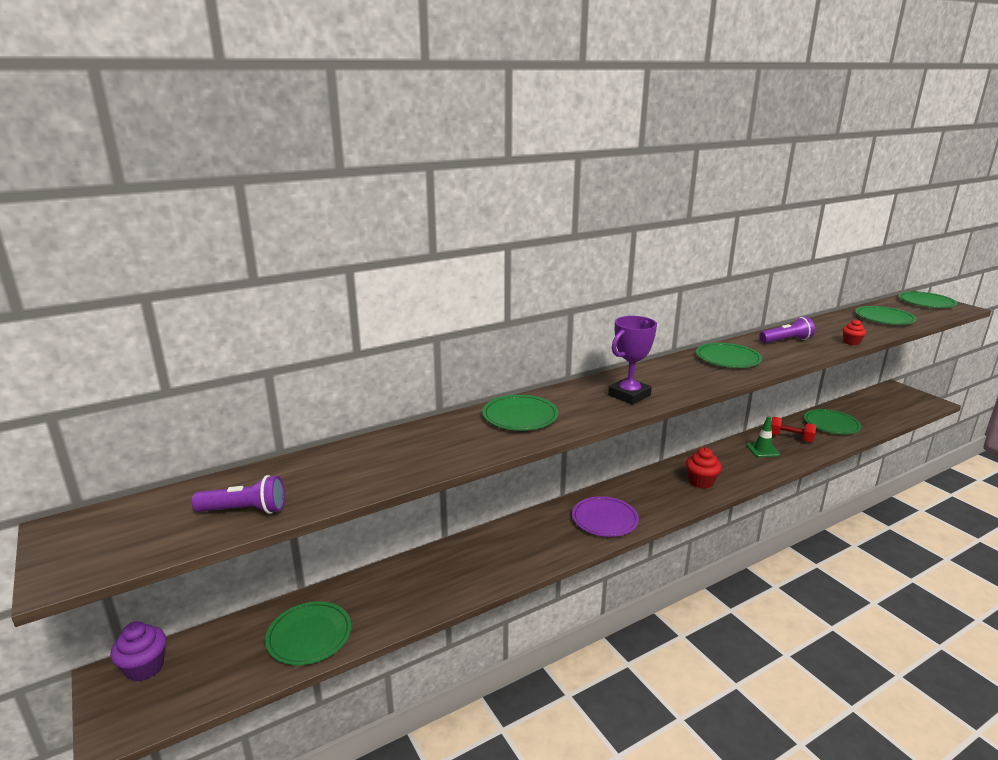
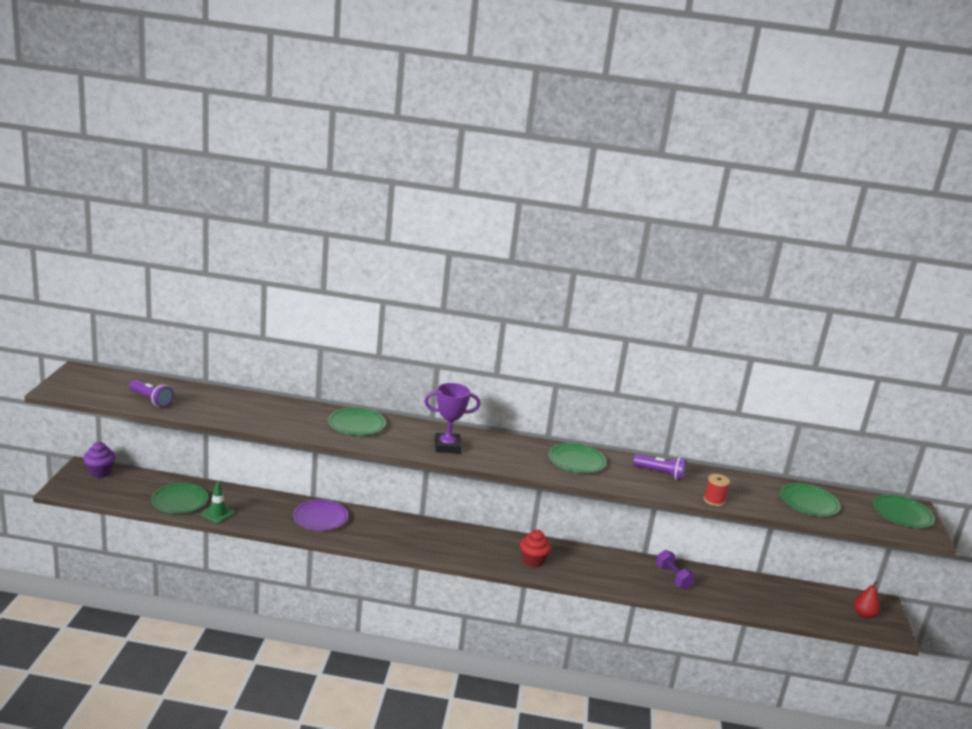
camera: 35 degrees right, 0 degrees up
purple plate [572,496,639,537] -> purple plate moved to [293,499,348,531]
green traffic cone [746,416,780,457] -> green traffic cone moved to [200,482,235,523]
red dumbbell [771,417,816,442] -> purple dumbbell [656,550,695,589]
green plate [804,409,861,435] -> none
red cupcake [843,319,866,345] -> red spool [704,474,730,506]
none -> red pear [854,581,880,619]

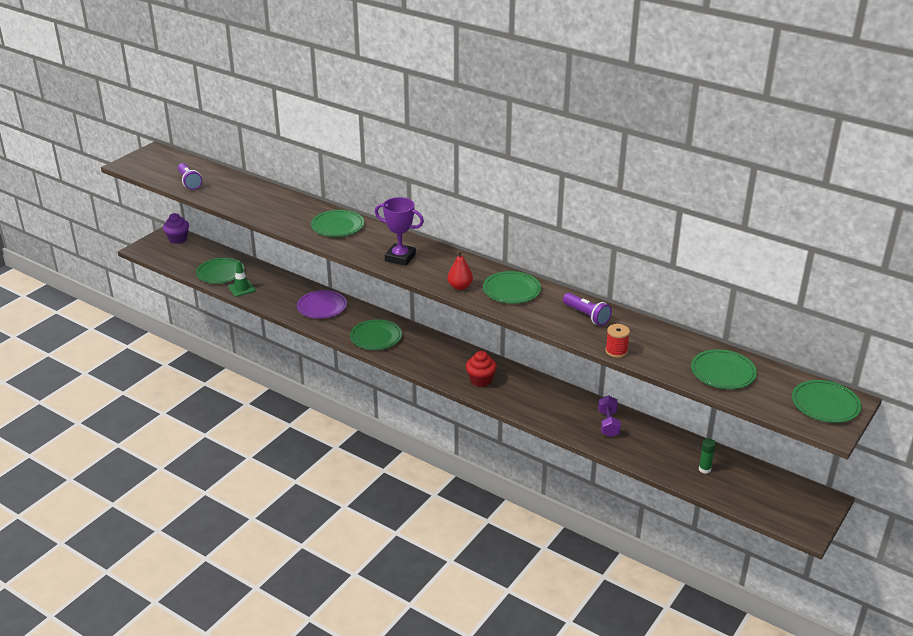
camera: 30 degrees right, 10 degrees up
red pear [854,581,880,619] -> red pear moved to [448,250,473,290]
none -> green plate [350,319,402,350]
none -> green glue stick [699,438,716,474]

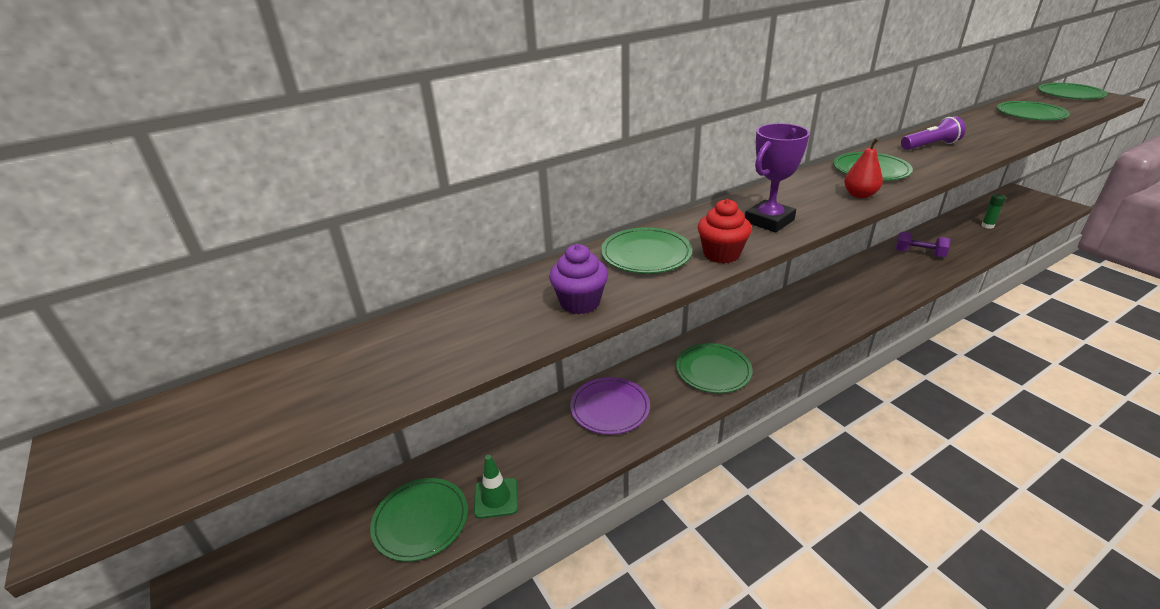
camera: 65 degrees left, 0 degrees up
purple cupcake [163,213,189,244] -> purple cupcake moved to [549,244,608,314]
purple flashlight [178,163,202,190] -> none
red cupcake [466,351,497,387] -> red cupcake moved to [698,199,752,263]
red spool [605,324,630,358] -> none

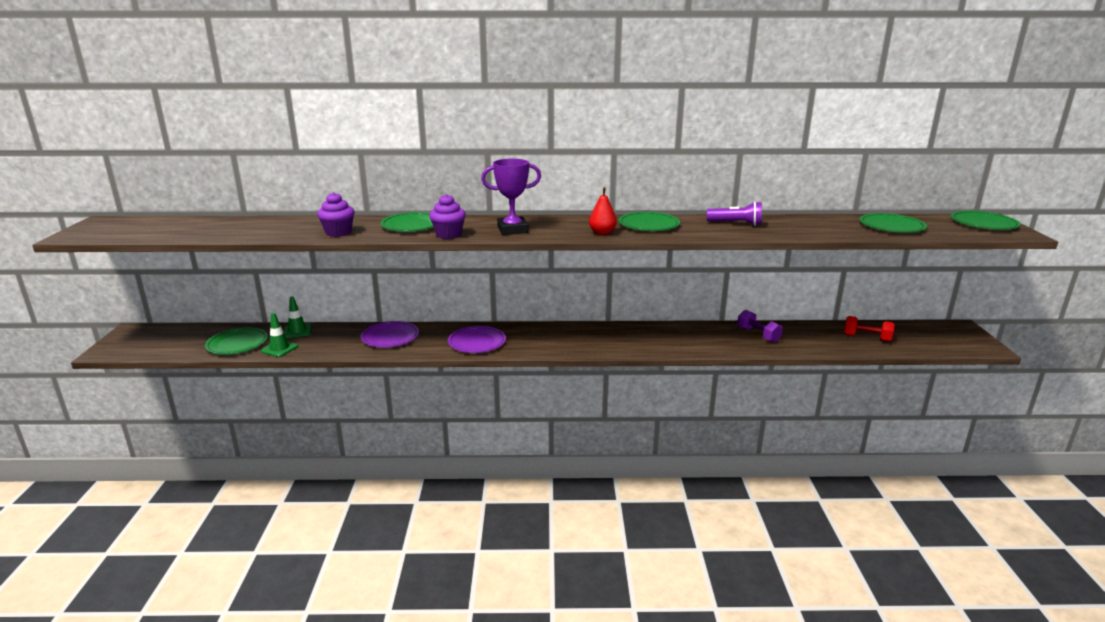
camera: 30 degrees right, 10 degrees down
green plate [676,343,752,393] -> purple plate [448,326,506,353]
red cupcake [698,199,752,263] -> purple cupcake [429,194,466,239]
green glue stick [981,194,1006,229] -> red dumbbell [844,316,895,342]
none -> green traffic cone [284,297,311,338]

